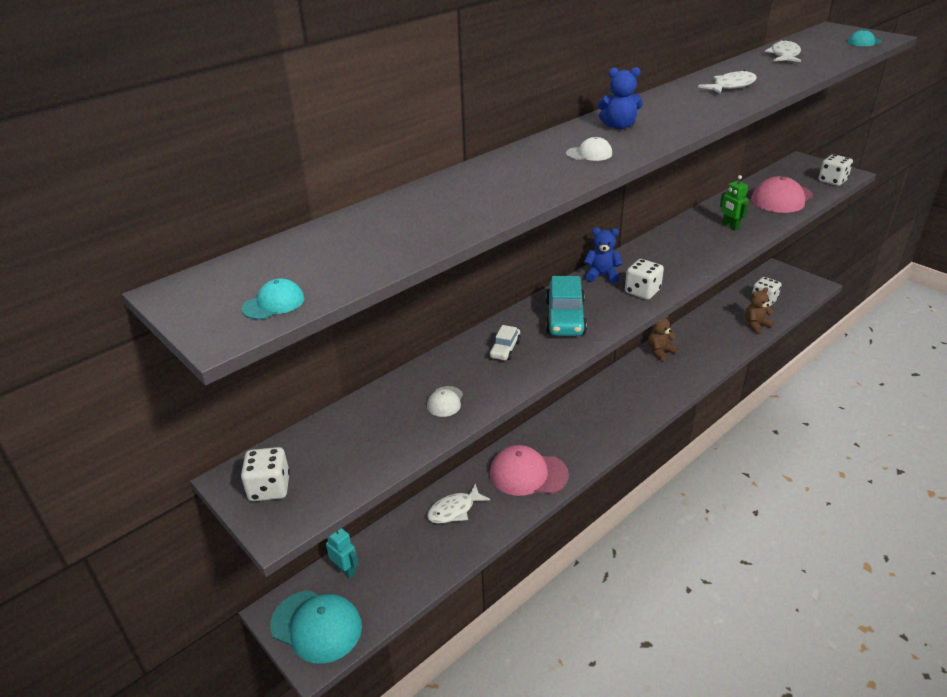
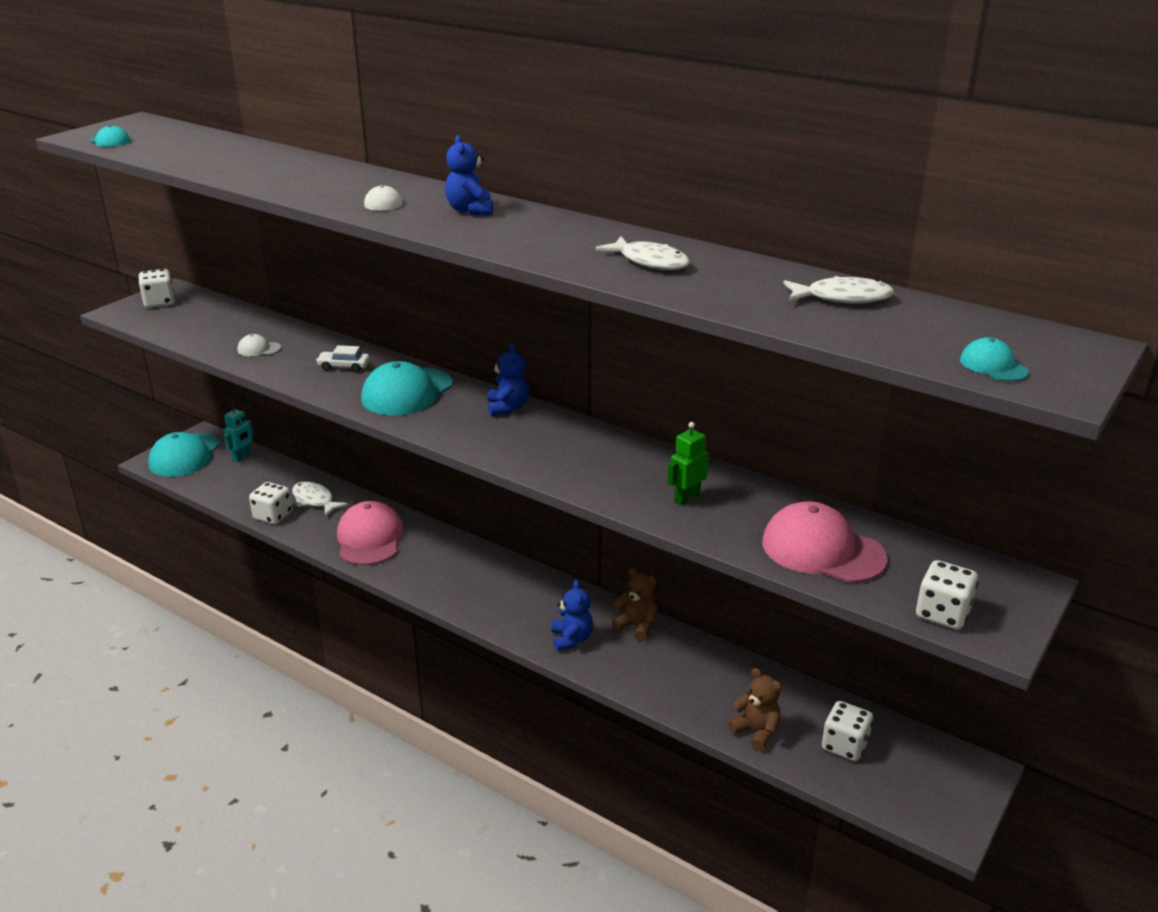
camera: 75 degrees right, 5 degrees down
turquoise car [546,276,587,336] -> turquoise cap [361,361,453,415]
white dice [625,259,664,300] -> white dice moved to [249,482,292,524]
none -> blue teddy bear [551,580,593,652]

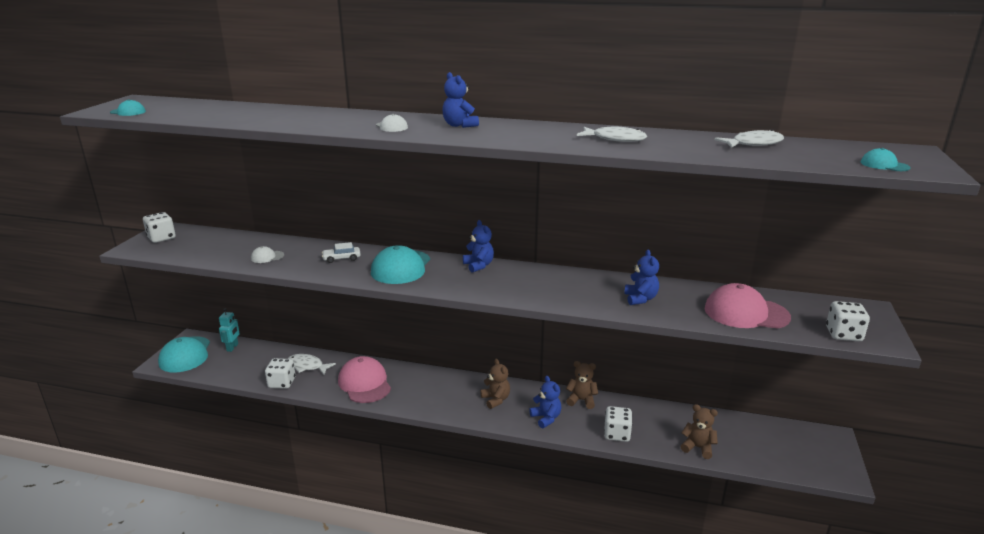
camera: 20 degrees left, 5 degrees down
green robot [667,422,709,506] -> blue teddy bear [624,250,659,305]
white dice [822,701,873,761] -> white dice moved to [604,406,632,442]
none -> brown teddy bear [481,359,510,409]

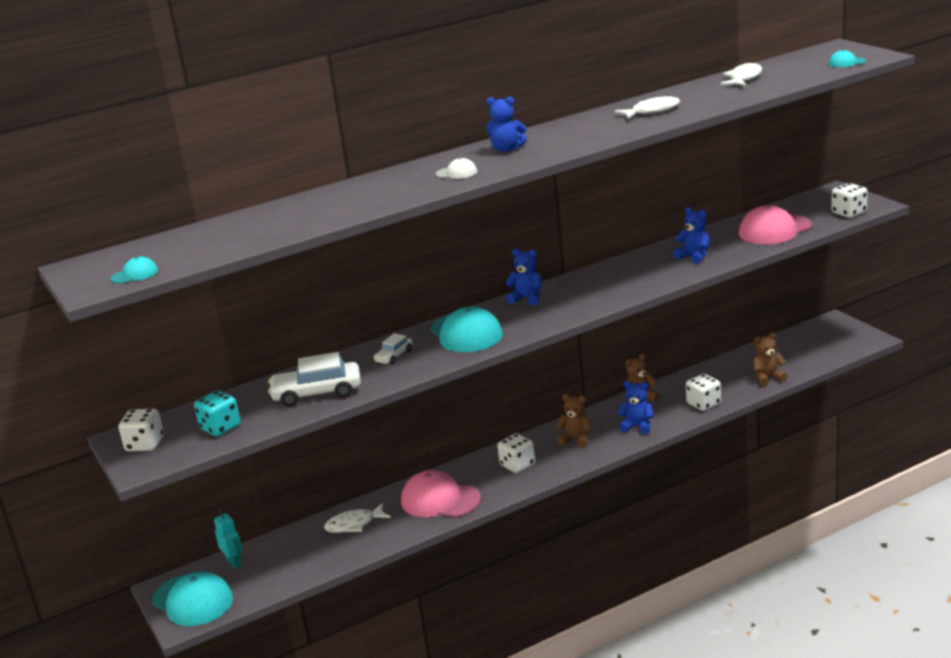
camera: 40 degrees left, 0 degrees up
white cap [251,246,284,263] -> white car [268,352,361,406]
white dice [265,358,296,389] -> white dice moved to [497,433,535,473]
none -> turquoise dice [194,391,241,436]

